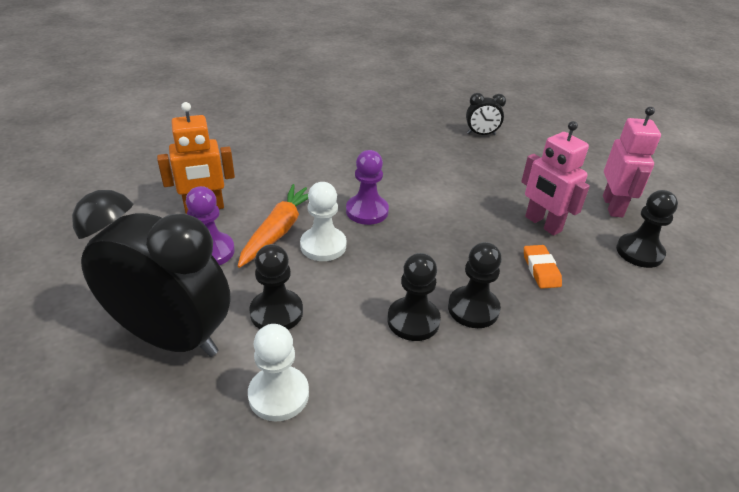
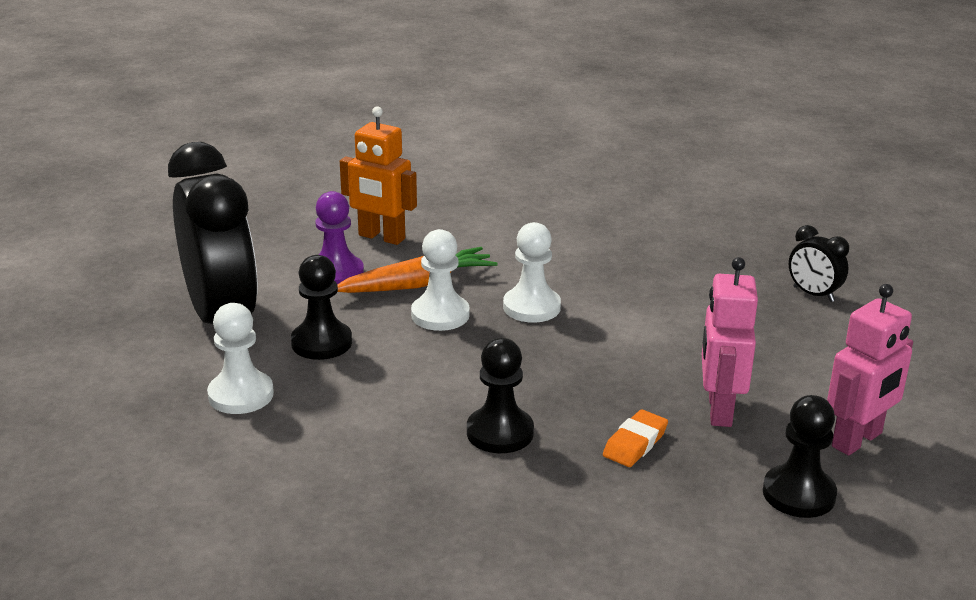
camera: 45 degrees right, 10 degrees down
purple pawn [346,150,389,225] -> white pawn [503,222,561,323]
black pawn [387,253,441,341] -> none

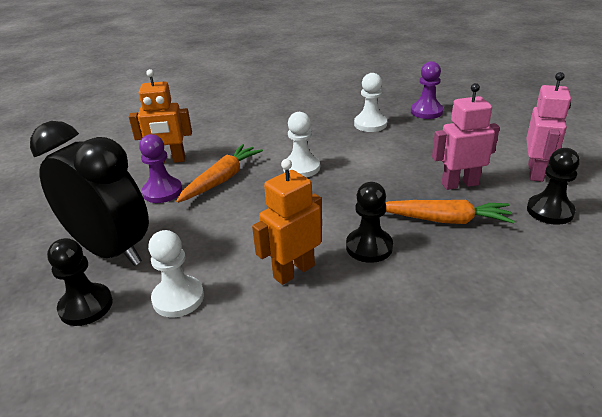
camera: 30 degrees left, 5 degrees up
black pawn [291,255,352,360] -> black pawn moved to [47,238,113,326]
white pawn [411,229,470,331] -> white pawn moved to [354,73,387,132]
orange eraser [603,409,668,467] -> orange carrot [385,200,515,224]
pink robot [702,257,758,427] -> pink robot turned 105 degrees clockwise [432,83,500,190]
black clock [789,225,849,302] -> purple pawn [411,61,444,119]
none -> orange robot [252,159,322,285]

